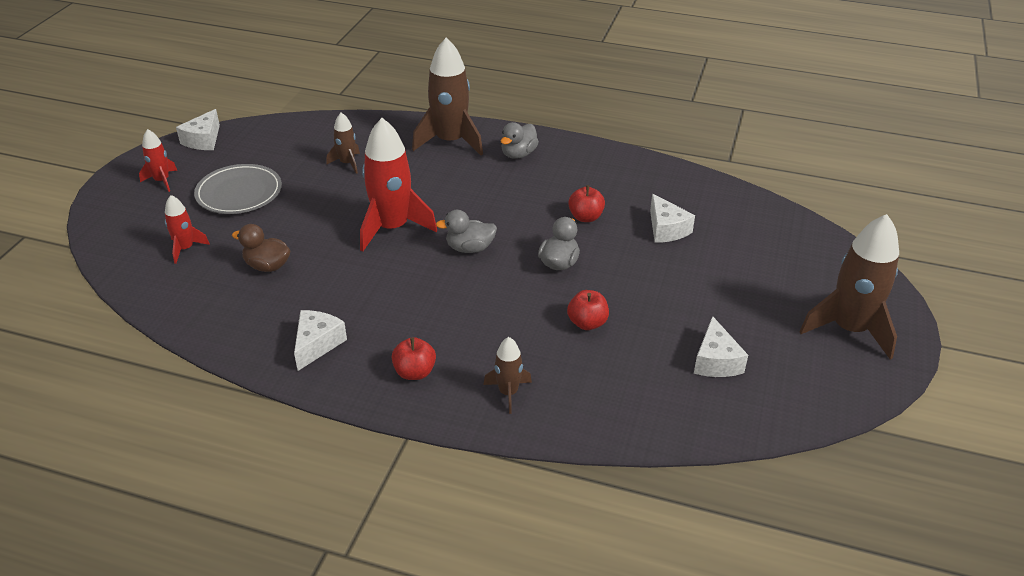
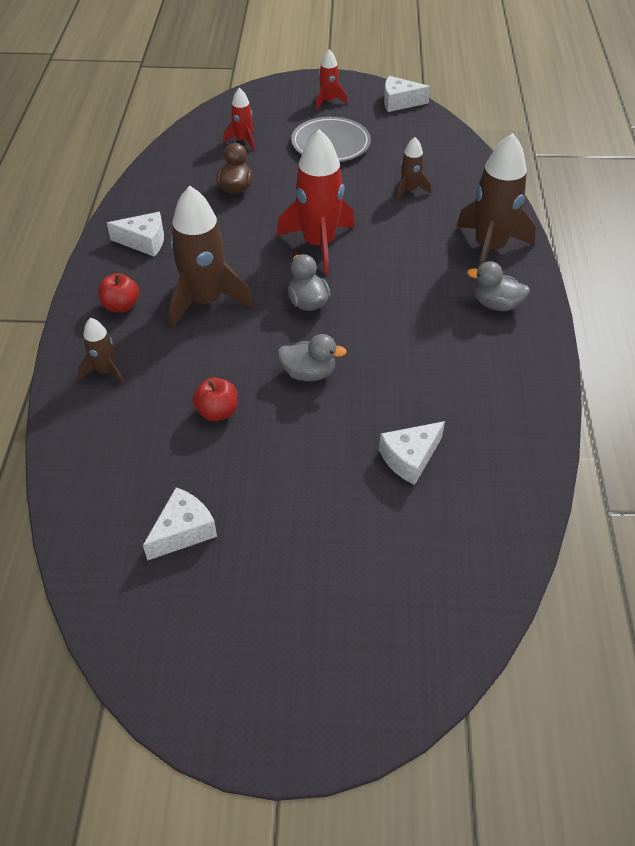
camera: 75 degrees right, 10 degrees up
red apple [568,185,605,222] -> none
white cheese [694,316,748,377] -> white cheese turned 150 degrees clockwise [143,487,217,561]
brown rocket [799,214,899,360] -> brown rocket moved to [169,186,254,329]

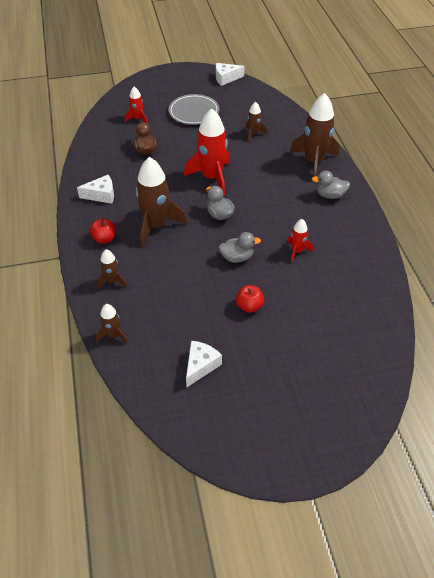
camera: 15 degrees left, 0 degrees up
red apple [193,377,238,421] -> red apple moved to [236,285,264,313]
red rocket [316,49,348,110] -> red rocket moved to [287,219,313,262]
white cheese [379,421,445,485] -> none
none -> brown rocket [96,304,128,343]

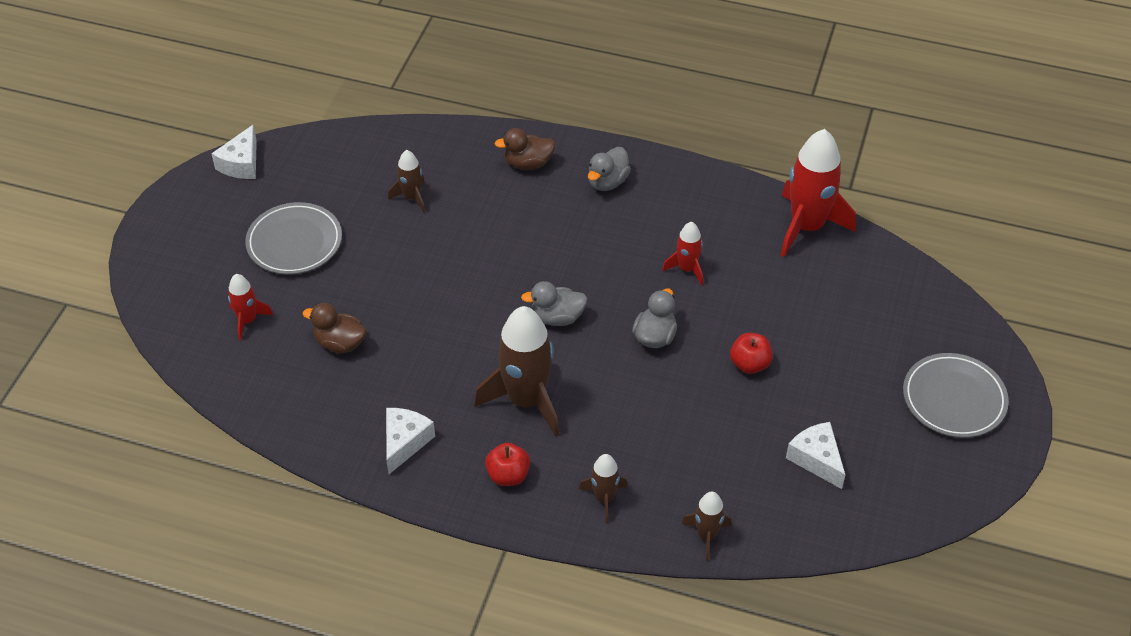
camera: 60 degrees left, 0 degrees up
red rocket [184,108,230,196] -> red rocket moved to [781,129,856,257]
brown rocket [290,93,339,177] -> brown duck [495,128,555,170]
none -> grey plate [903,353,1009,438]

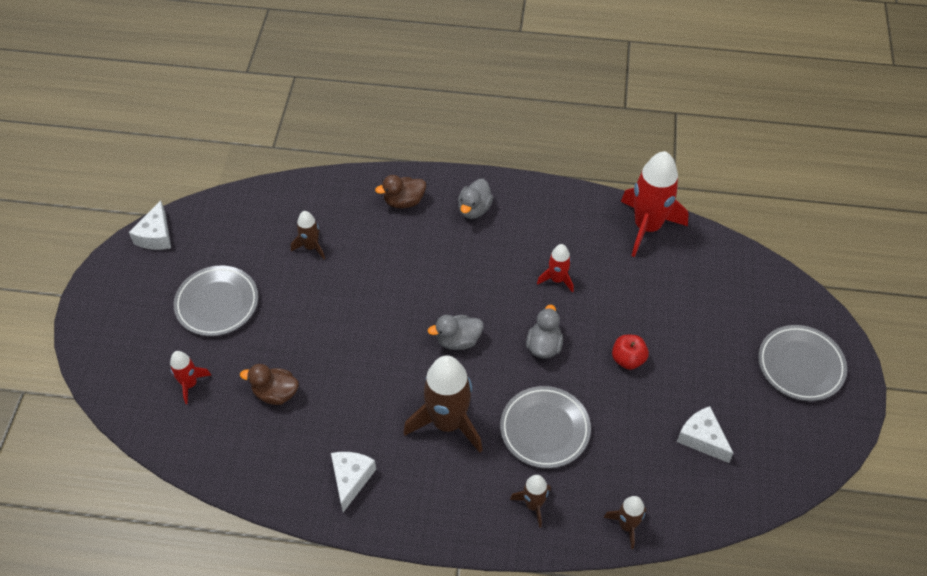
camera: 10 degrees left, 5 degrees up
red apple [485,443,530,486] -> none
none -> grey plate [500,386,591,468]

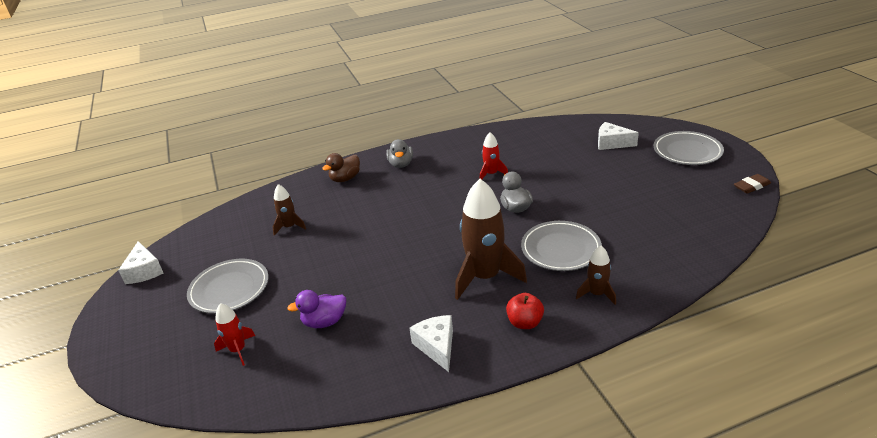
camera: 25 degrees left, 20 degrees down
brown duck [240,364,299,405] -> purple duck [287,290,346,328]
grey duck [428,315,483,350] -> none
brown rocket [604,496,646,549] -> none
red apple [612,335,649,370] -> red apple moved to [506,293,544,329]
red rocket [621,151,689,257] -> none
white cheese [677,406,734,463] -> white cheese moved to [598,122,639,150]
none -> brown eraser [734,174,771,194]

